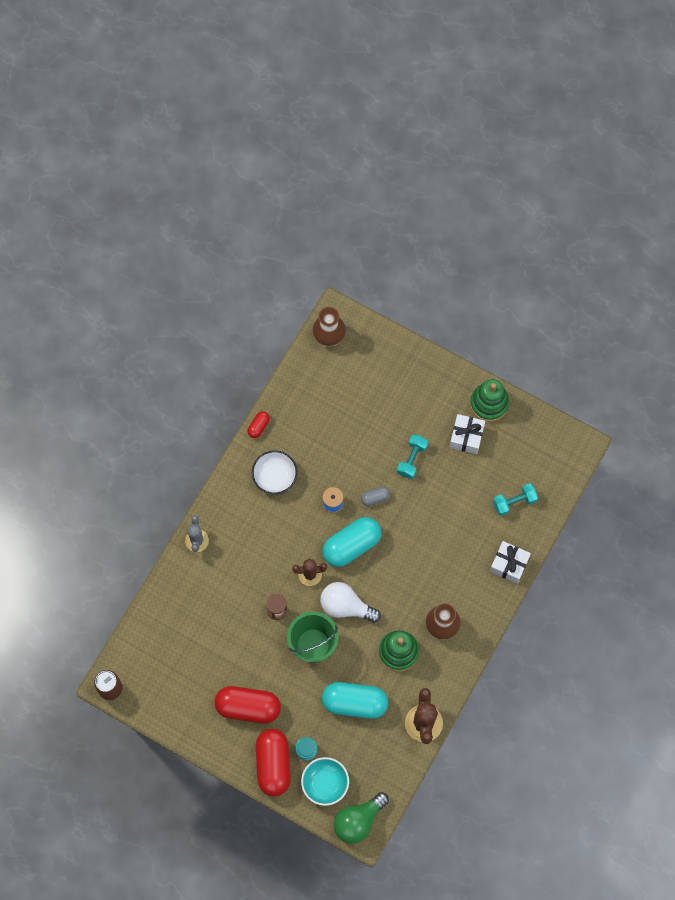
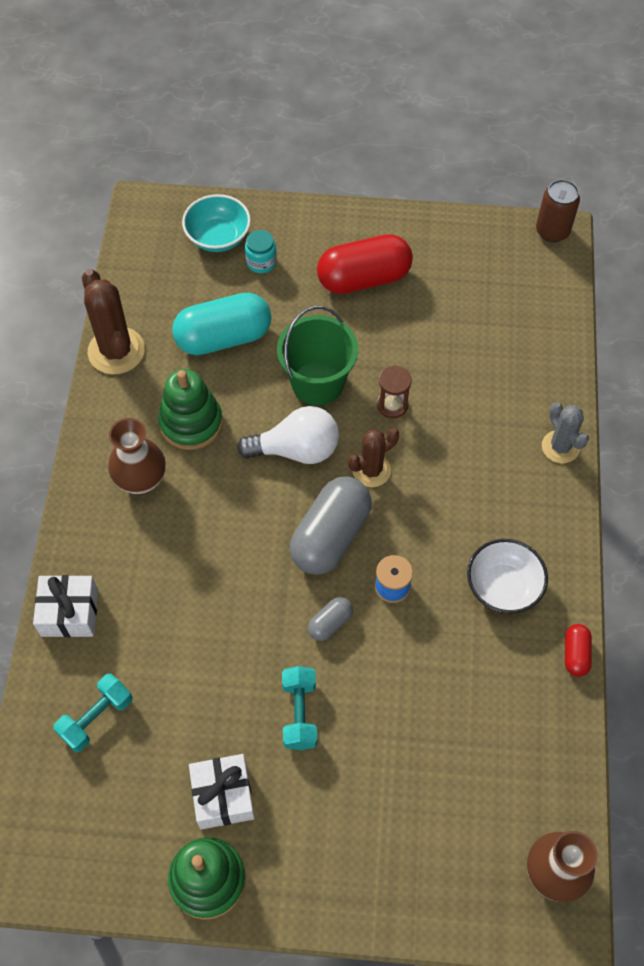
camera: 155 degrees right, 10 degrees down
red capsule [256,729,291,796] -> none
turquoise capsule [322,517,381,567] -> grey capsule [290,476,372,575]
green light bulb [334,792,389,844] -> none

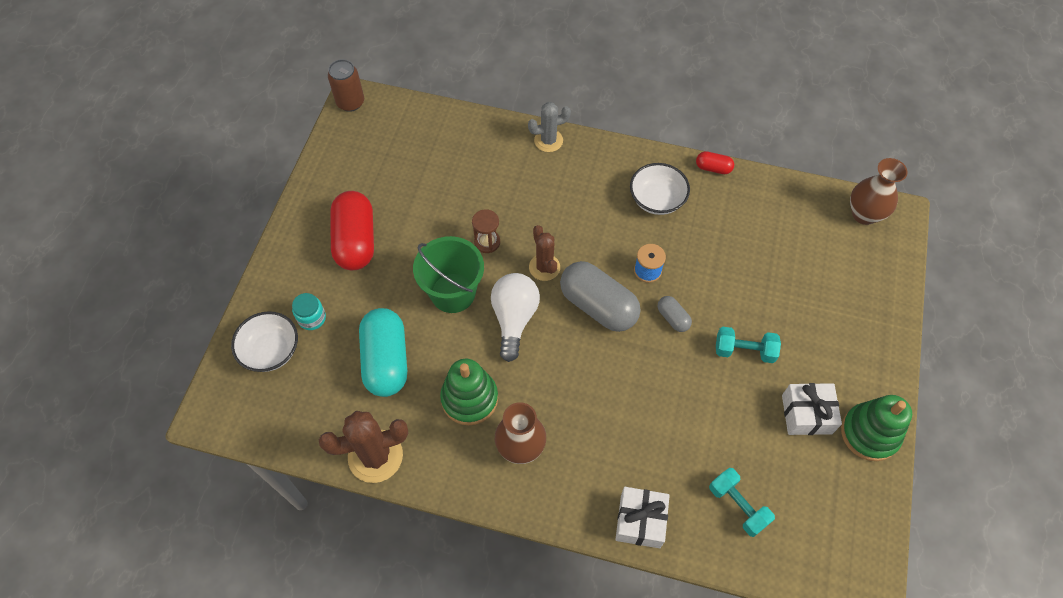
camera: 80 degrees left, 0 degrees up
turquoise bowl [182,194,251,252] -> white bowl [231,311,298,372]

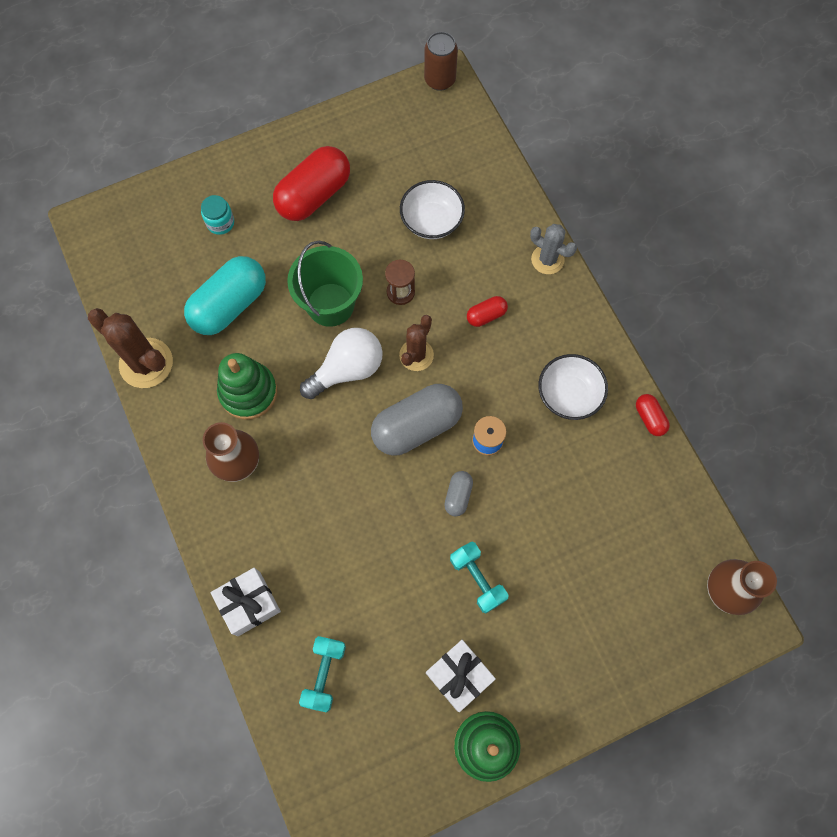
camera: 50 degrees right, 10 degrees up
white bowl [231,311,298,372] -> white bowl moved to [400,180,465,239]
grey capsule [560,261,641,332] -> grey capsule turned 60 degrees clockwise [371,384,463,456]
none -> red capsule [467,296,508,327]

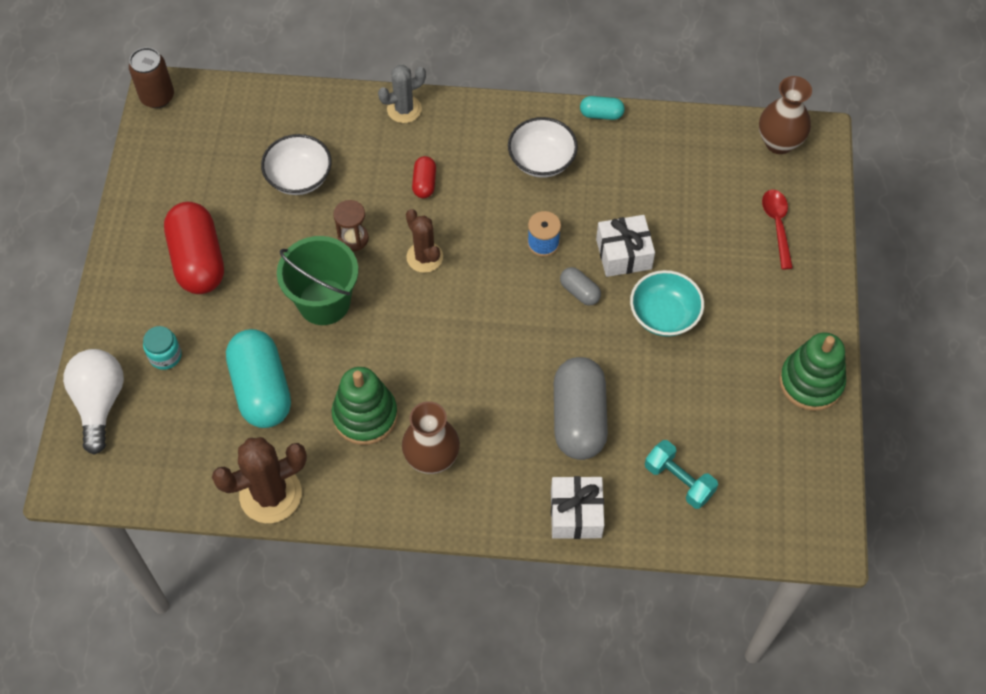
camera: 60 degrees left, 10 degrees down
white light bulb [300,328,383,399] -> white light bulb moved to [63,349,124,455]
grey capsule [371,384,463,456] -> grey capsule moved to [554,357,608,460]
white gift [426,640,496,712] -> white gift moved to [596,215,655,277]
turquoise dumbbell [450,541,508,613] -> turquoise bowl [630,270,704,337]
red capsule [636,394,670,436] -> turquoise capsule [580,96,625,120]
none -> red spoon [762,190,793,269]

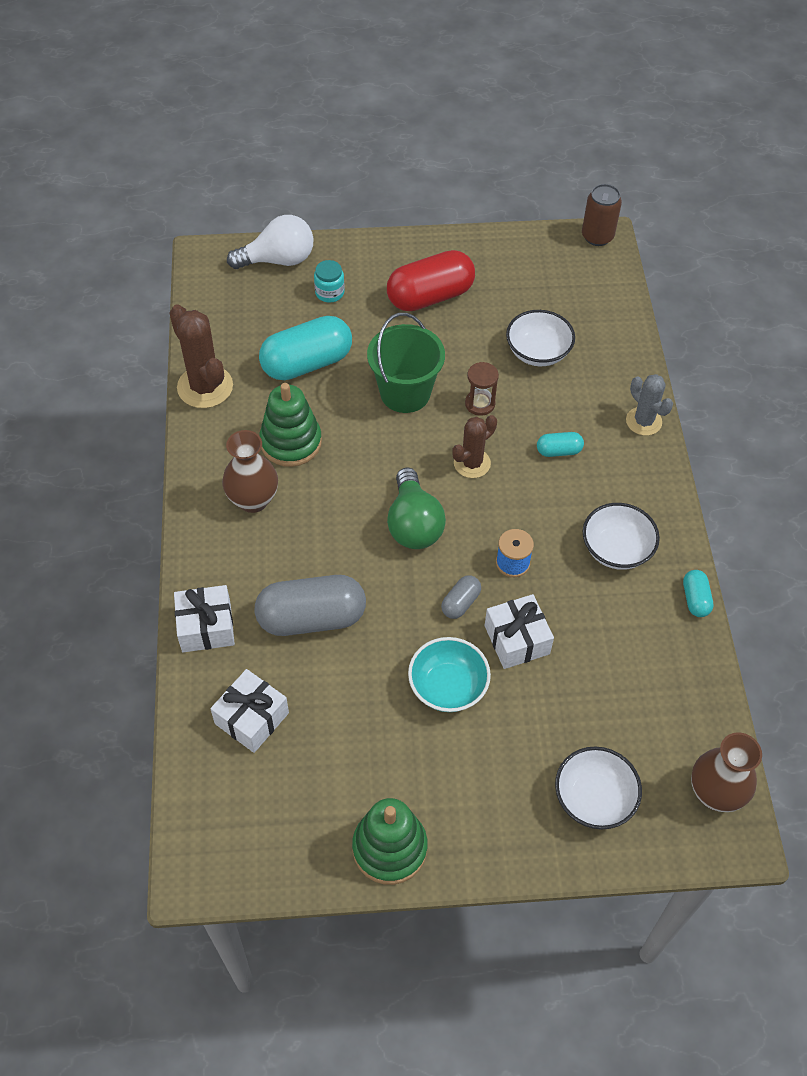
camera: 80 degrees right, 5 degrees down
red capsule [412,156,436,198] -> turquoise capsule [537,432,584,457]
turquoise dumbbell [645,440,718,509] -> white gift [210,669,289,753]
red spoon [762,190,793,269] -> white bowl [555,746,642,829]
none -> green light bulb [387,468,446,549]

